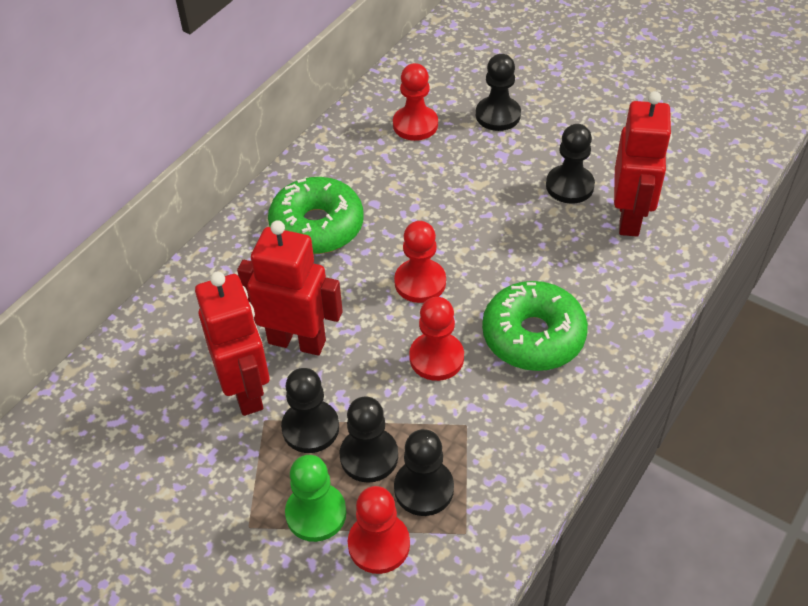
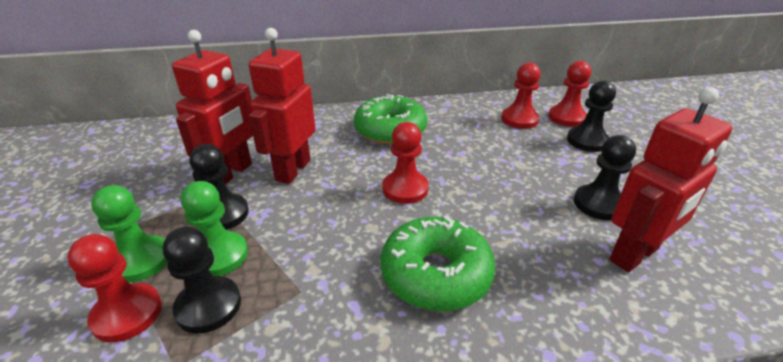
camera: 45 degrees right, 15 degrees down
red robot [237,220,343,356] -> red robot turned 135 degrees counterclockwise [249,28,316,184]
black pawn [339,396,398,483] -> green pawn [181,181,248,276]
red pawn [409,297,464,381] -> red pawn moved to [548,61,591,127]

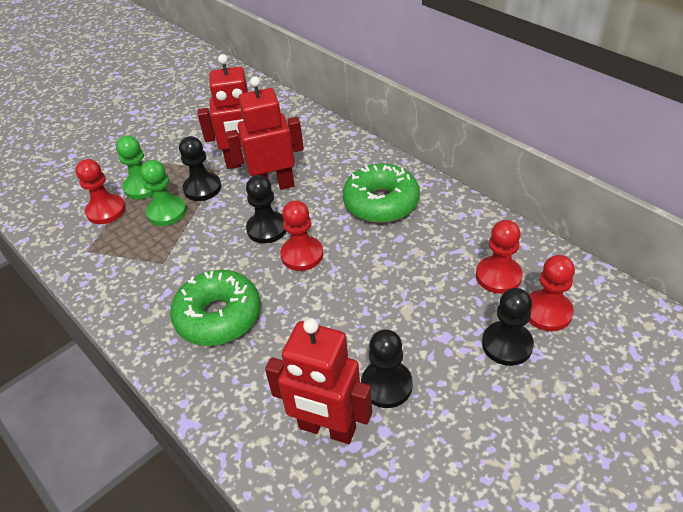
camera: 60 degrees right, 10 degrees up
black pawn [163,227,241,333] -> black pawn moved to [246,175,286,243]

